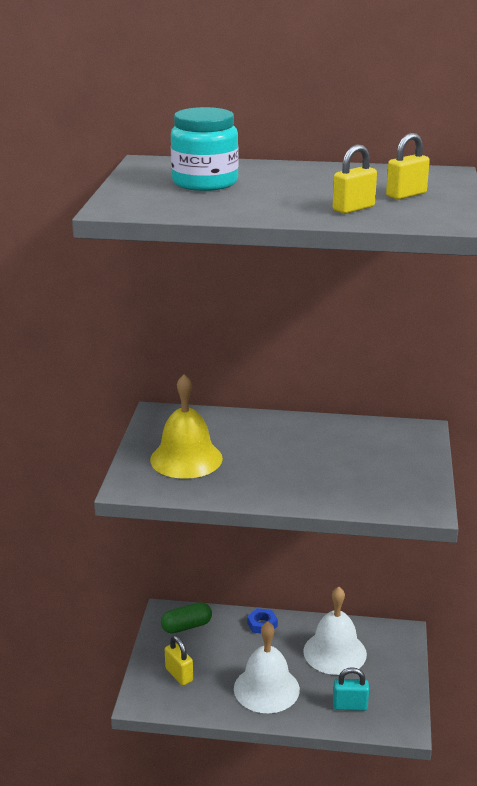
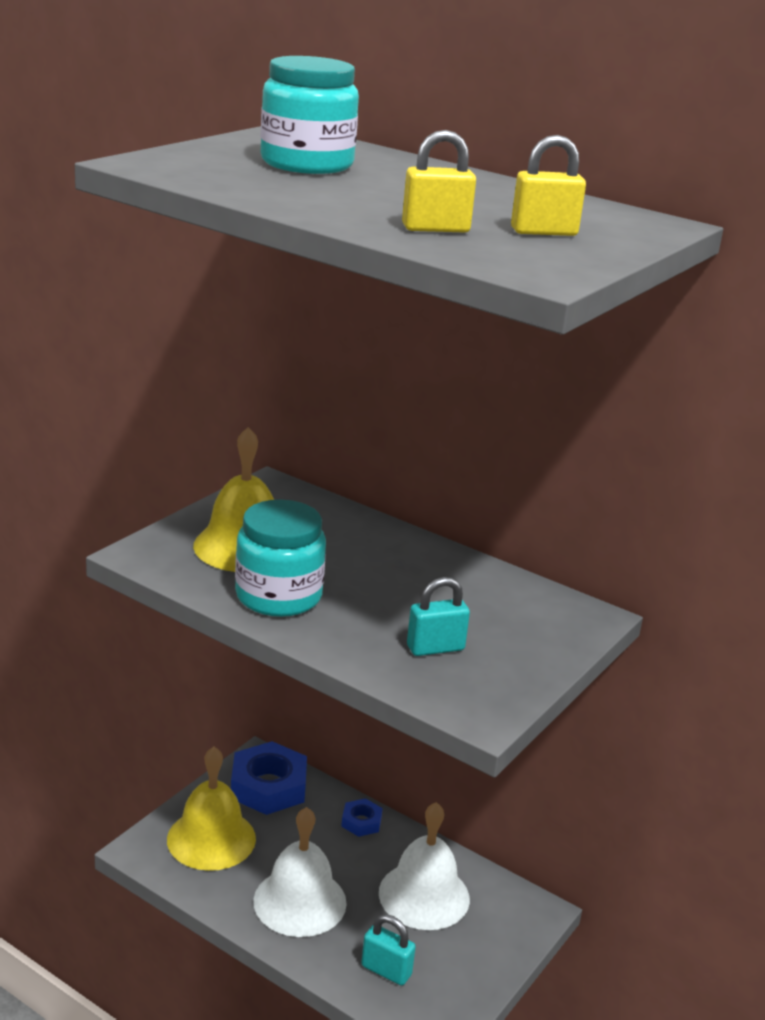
camera: 25 degrees right, 0 degrees up
green capsule [161,602,212,634] -> blue nut [231,741,307,815]
yellow padlock [165,636,193,686] -> yellow bell [167,747,256,871]
none -> turquoise jar [235,500,326,617]
none -> turquoise padlock [407,577,470,656]

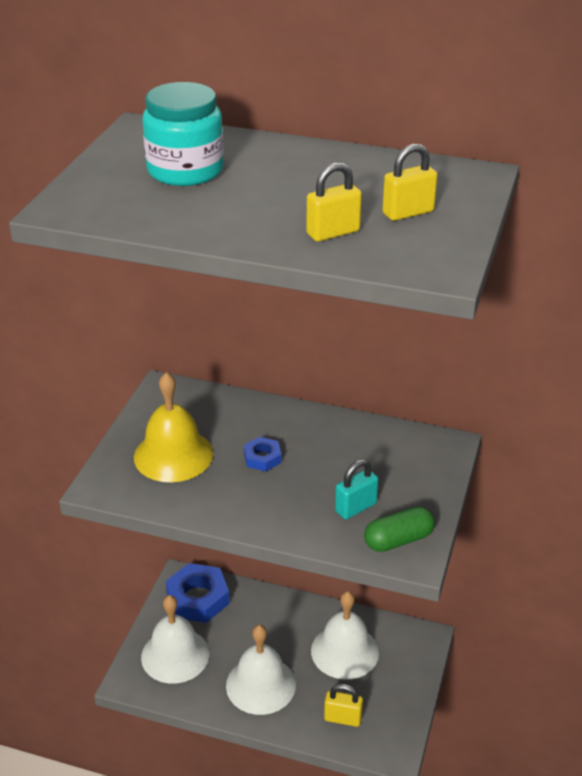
camera: 15 degrees left, 10 degrees up
yellow bell [167,747,256,871] -> white bell [141,595,210,684]
turquoise jar [235,500,326,617] -> none
blue nut [341,798,383,837] -> blue nut moved to [244,437,282,471]
turquoise padlock [361,914,416,986] -> yellow padlock [324,684,363,727]
none -> green capsule [364,506,435,552]

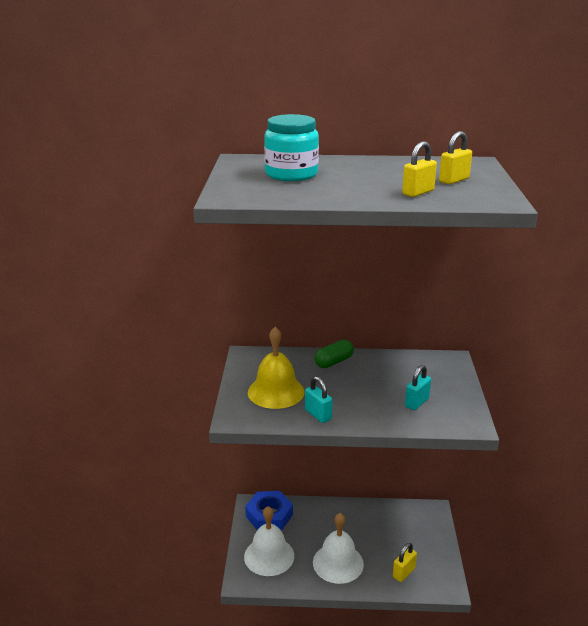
camera: 15 degrees left, 10 degrees down
blue nut [244,437,282,471] -> none
white bell [311,591,379,679] -> none
yellow padlock [324,684,363,727] -> yellow padlock turned 45 degrees counterclockwise [393,543,417,582]
green capsule [364,506,435,552] -> green capsule moved to [314,340,354,368]
none -> turquoise padlock [305,376,333,423]

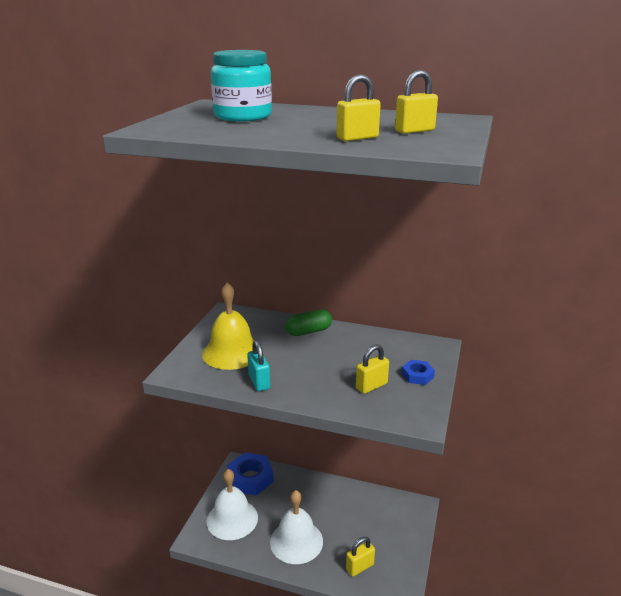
camera: 15 degrees right, 0 degrees up
turquoise padlock [405,365,431,410] -> yellow padlock [356,344,389,394]
none -> blue nut [402,360,435,385]

